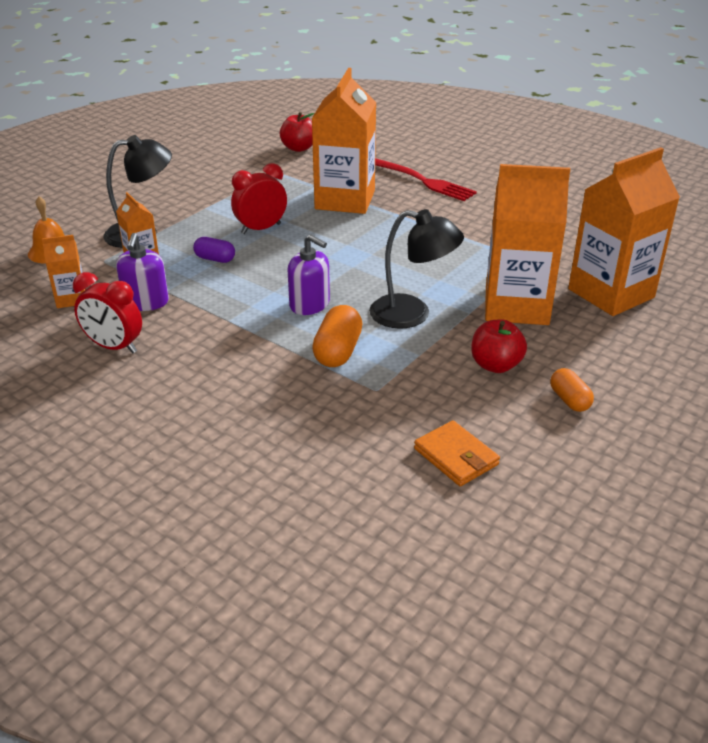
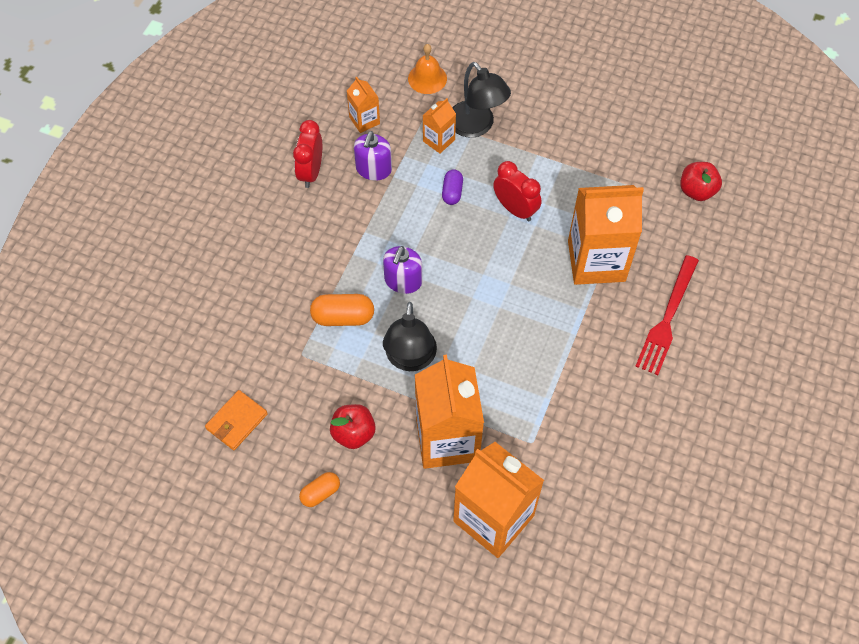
camera: 75 degrees right, 25 degrees up
purple soap dispenser [116,233,169,311] -> purple soap dispenser turned 60 degrees counterclockwise [354,131,392,180]

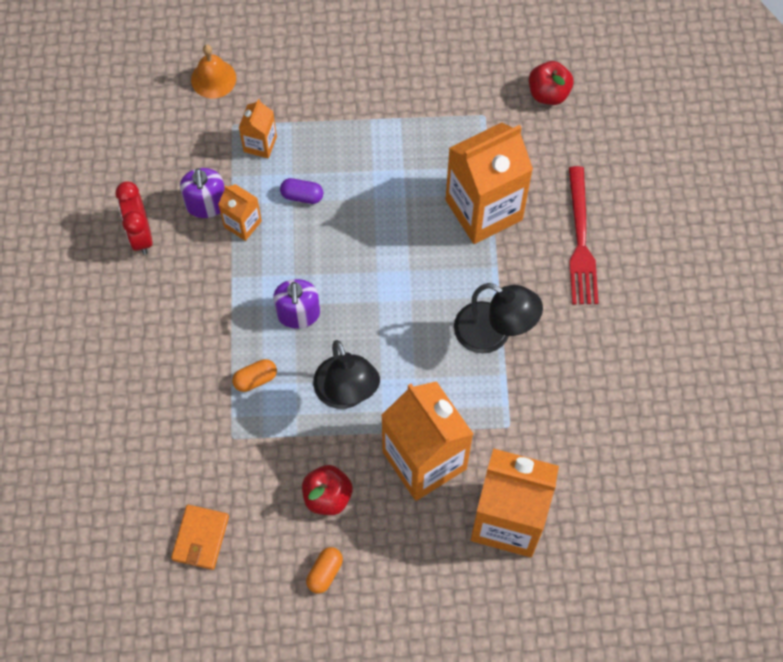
camera: 25 degrees left, 5 degrees up
orange capsule [310,294,374,326] -> orange capsule [232,359,277,392], size x0.64
orange carton [347,77,380,133] -> orange carton moved to [218,184,262,241]
purple capsule [442,169,463,205] -> purple capsule turned 60 degrees counterclockwise [280,178,323,204]
black lamp [452,62,511,138] -> black lamp moved to [454,283,543,354]
red clock [493,161,542,221] -> none

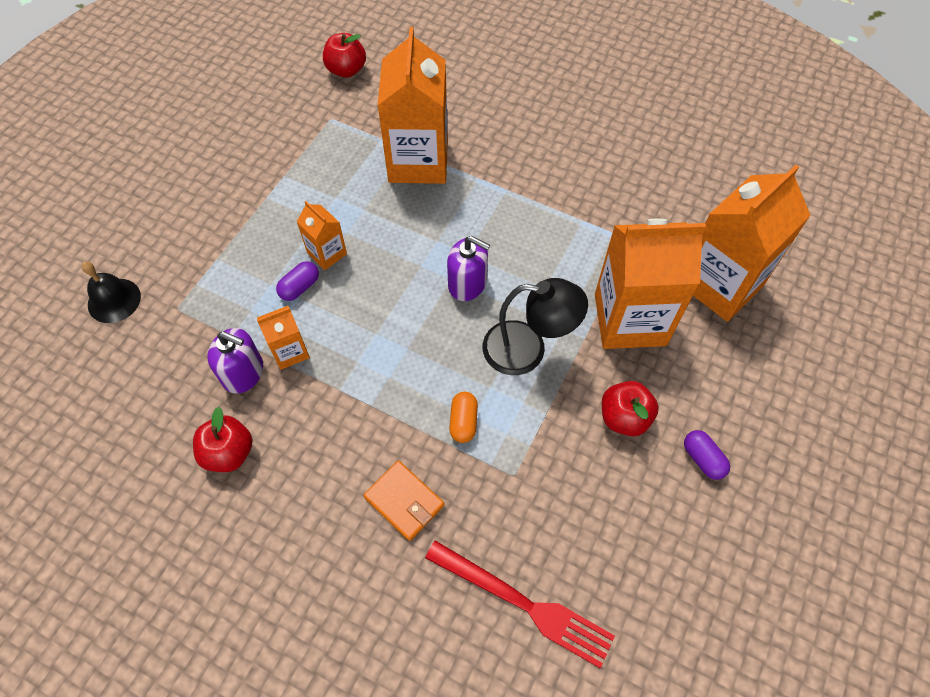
camera: 60 degrees left, 5 degrees down
red clock [115,181,153,255] -> red apple [193,407,252,472]
orange wallet [171,505,229,570] -> orange wallet moved to [363,461,444,541]
orange bell [191,44,236,98] -> black bell [82,262,141,323]
orange carton [239,99,277,158] -> orange carton moved to [297,201,347,270]
purple soap dispenser [273,279,320,328] -> purple soap dispenser moved to [447,236,490,301]
orange capsule [306,547,343,594] -> purple capsule [684,430,730,480]
black lamp [454,283,543,354] -> none
red fork [569,166,599,304] -> red fork moved to [425,540,615,668]

